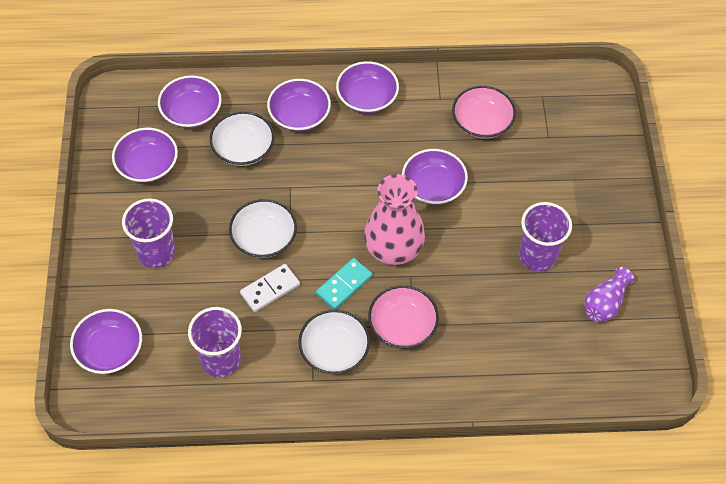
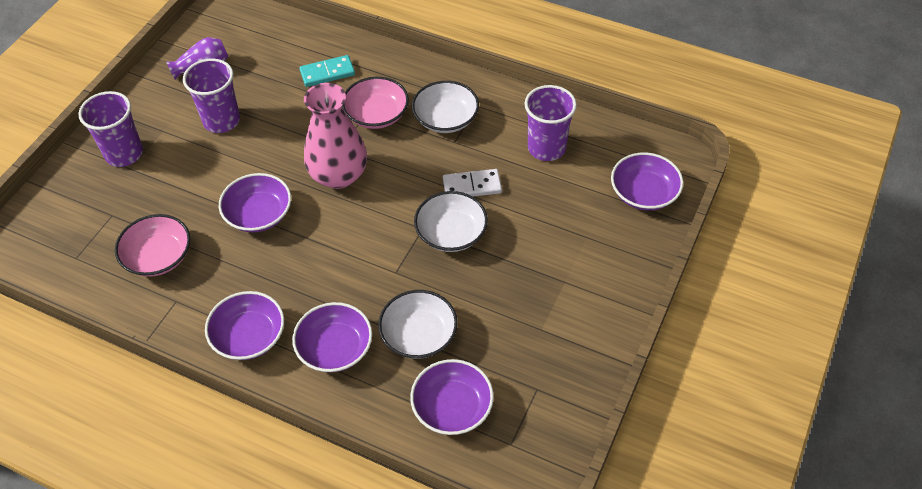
camera: 150 degrees left, 5 degrees down
purple bowl [112,128,178,183] -> none
purple cup [122,198,175,268] -> purple cup moved to [78,91,143,167]
turquoise domino [316,258,373,309] -> turquoise domino moved to [299,55,355,87]

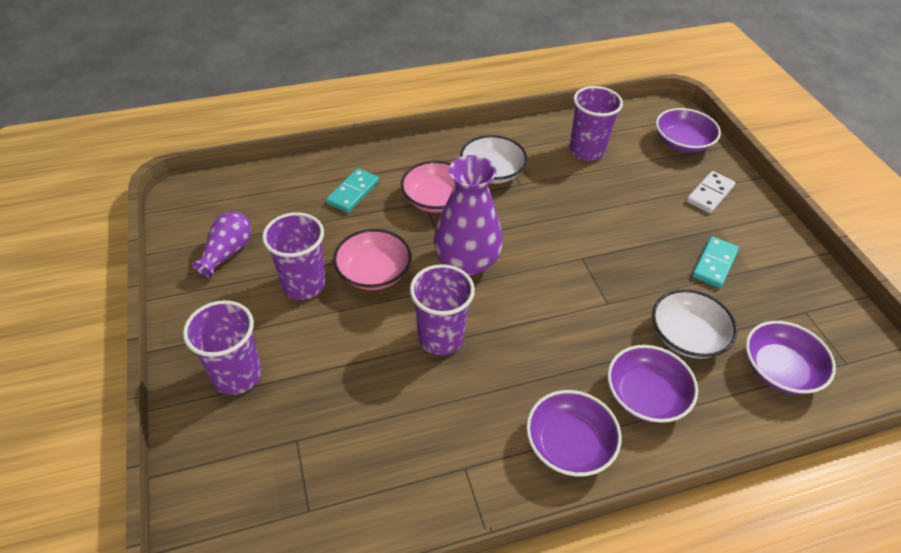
camera: 45 degrees left, 5 degrees down
pink bowl [115,214,190,277] -> pink bowl moved to [333,229,412,290]
purple bowl [219,173,291,232] -> purple cup [410,264,475,355]
pink vase [304,83,367,189] -> purple vase [434,155,502,276]
white bowl [414,191,488,252] -> none
white domino [443,169,502,197] -> white domino moved to [686,171,736,213]
none -> turquoise domino [692,236,739,288]

